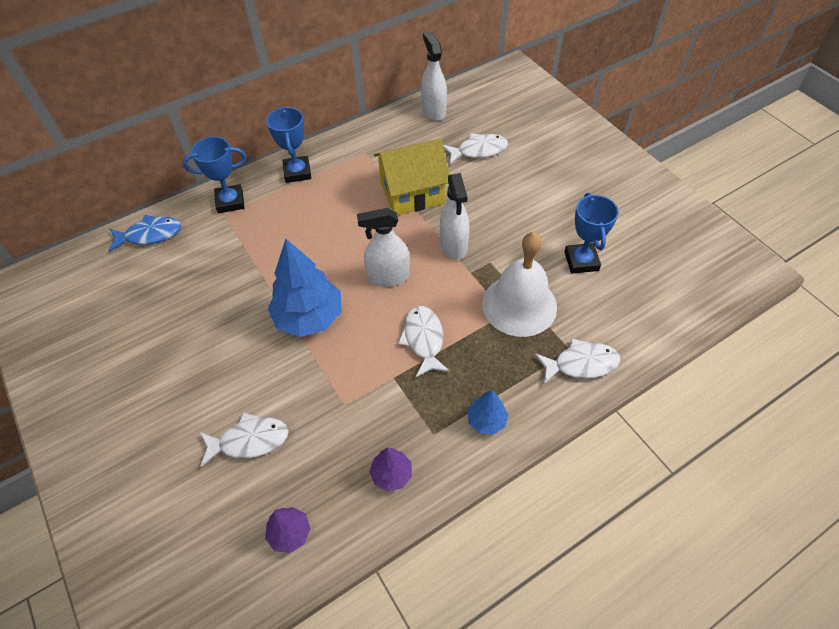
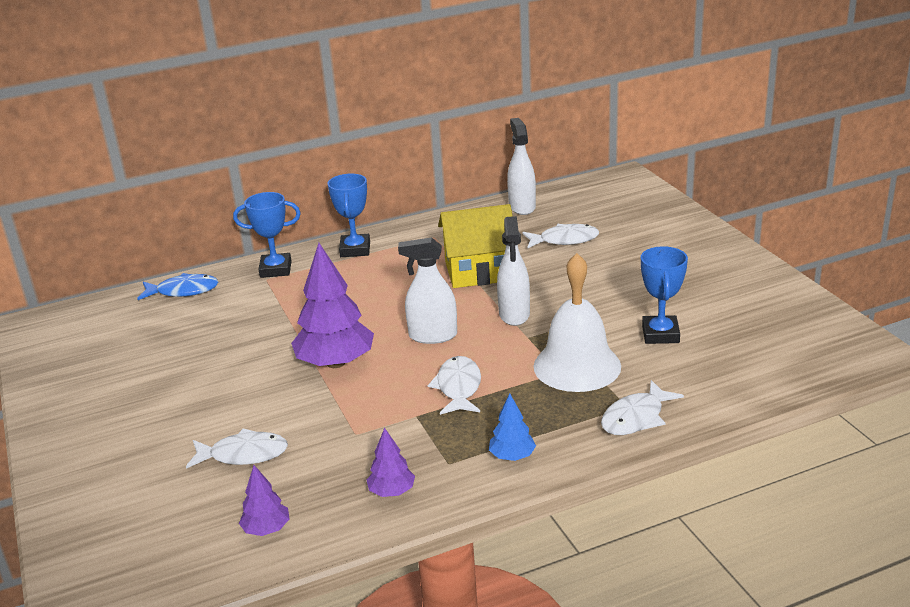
camera: 10 degrees right, 25 degrees down
blue tree [268,239,342,337] -> purple tree [291,243,374,368]
white fish [534,338,620,384] -> white fish turned 135 degrees clockwise [601,380,684,435]

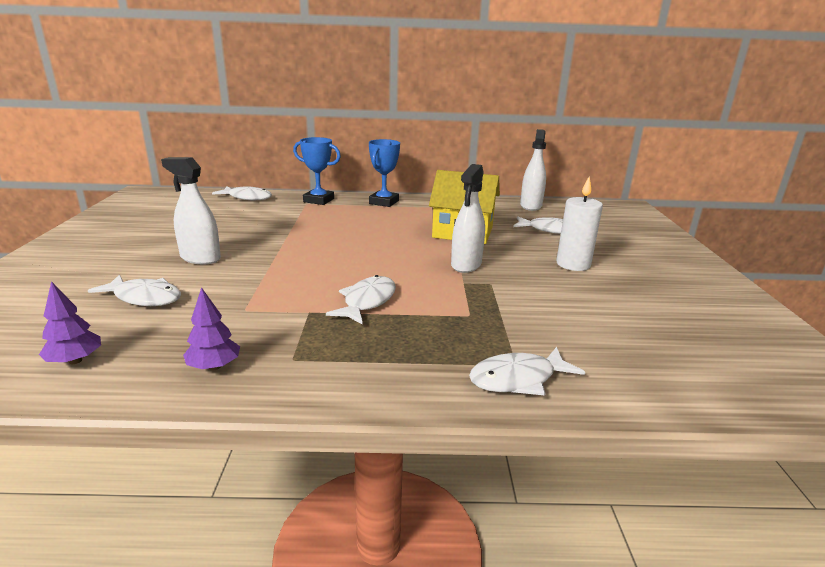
camera: 20 degrees right, 5 degrees down
blue fish [137,273,218,300] -> white fish [212,186,272,200]
purple tree [291,243,374,368] -> none
white spray bottle [398,237,457,344] -> white spray bottle moved to [161,157,221,264]
blue tree [489,393,536,461] -> none
white bell [533,253,621,392] -> none
blue trophy [641,246,688,344] -> none
none -> white candle [556,176,603,271]

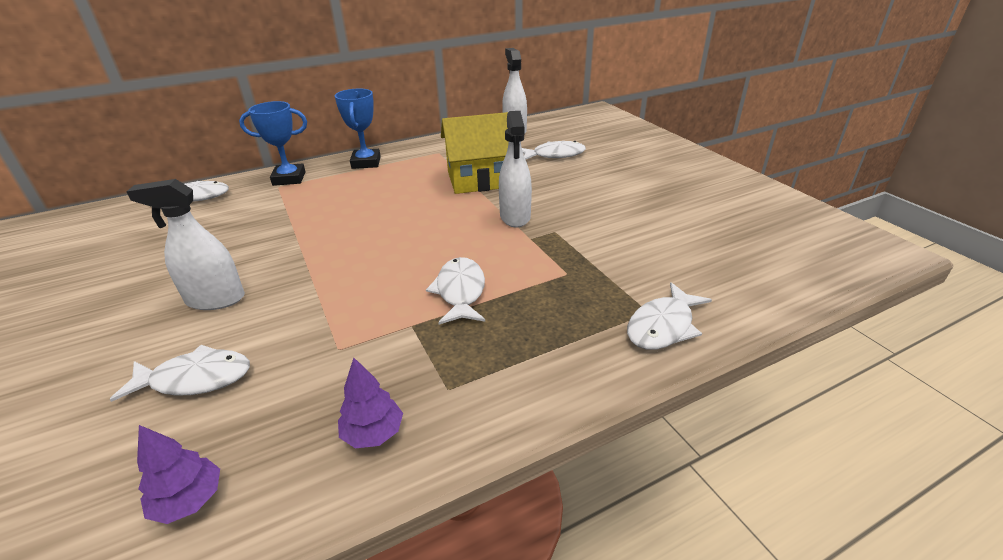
camera: 25 degrees left, 10 degrees up
white candle [556,176,603,271] -> none

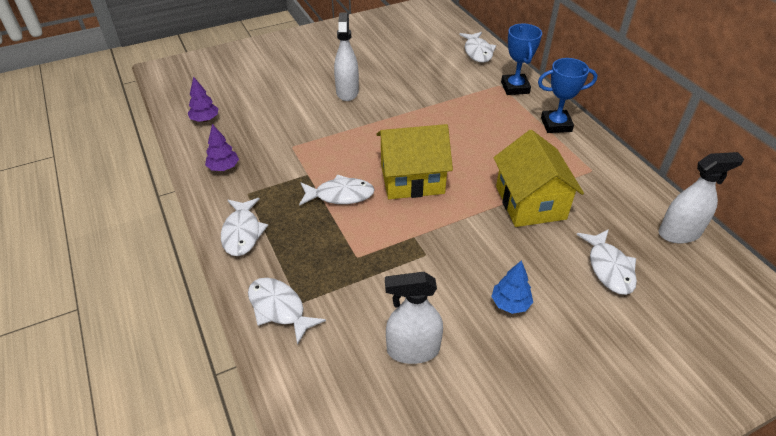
camera: 90 degrees right, 10 degrees up
white fish [109,345,250,402] -> white fish moved to [221,198,268,256]
white spray bottle [499,111,532,228] -> white spray bottle moved to [385,272,443,364]
none -> yellow house [376,124,453,199]
none -> blue tree [491,260,533,314]

